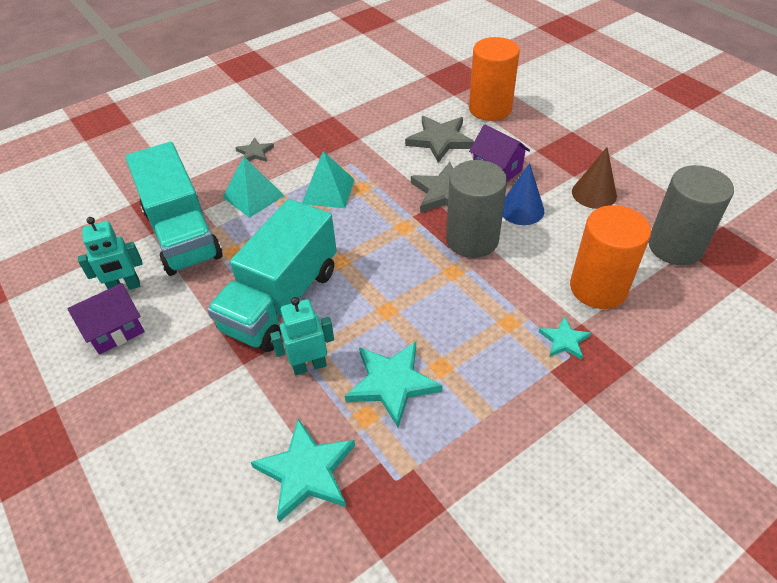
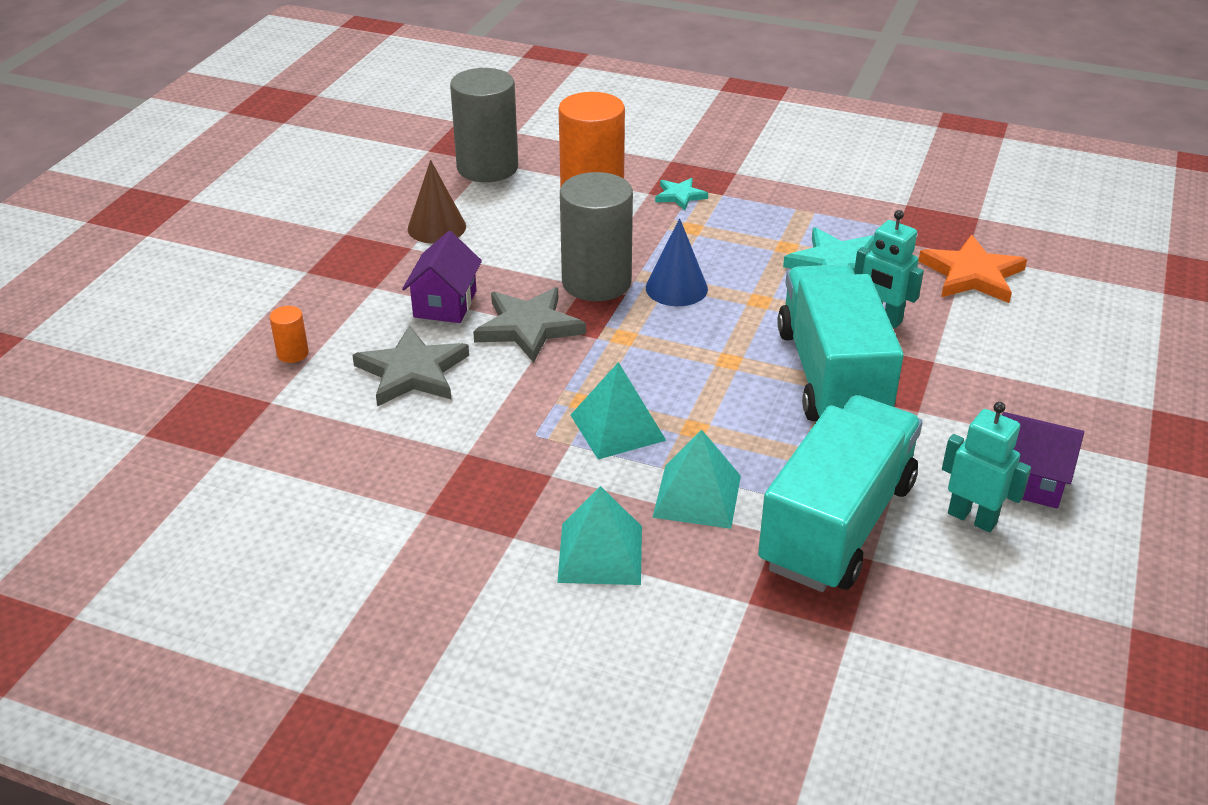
camera: 125 degrees left, 10 degrees down
turquoise truck [207,199,337,352] -> turquoise truck turned 90 degrees counterclockwise [777,264,904,421]
grey star [235,137,274,162] -> turquoise pyramid [557,486,642,585]
turquoise star [251,418,355,522] -> orange star [918,235,1027,303]
orange cylinder [469,37,520,121] -> orange cylinder [270,306,309,363], size x0.42
blue cone [502,163,544,225] -> blue cone moved to [646,218,708,306]

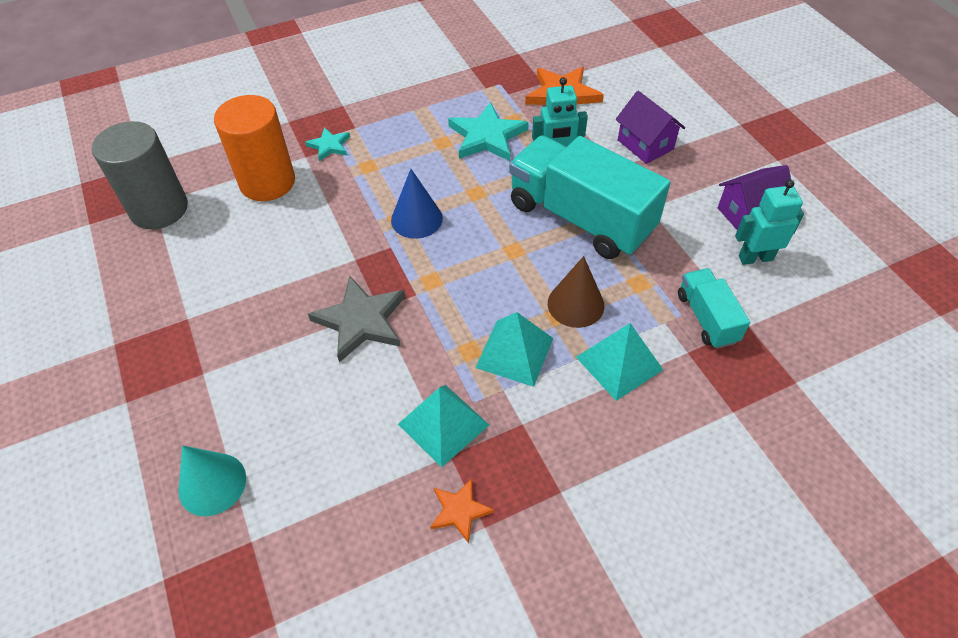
camera: 45 degrees left, 15 degrees up
orange cylinder [270,306,309,363] -> turquoise cone [178,446,246,516]
grey star [352,326,469,406] -> none
purple house [402,231,482,323] -> purple house moved to [616,91,685,164]
brown cone [408,160,466,244] -> brown cone moved to [548,256,604,328]
turquoise pyramid [557,486,642,585] -> turquoise pyramid moved to [398,385,489,468]
grey cylinder [560,172,633,301] -> none
turquoise truck [758,395,922,592] -> turquoise truck [678,268,750,349], size x0.50
none -> orange star [430,478,494,543]

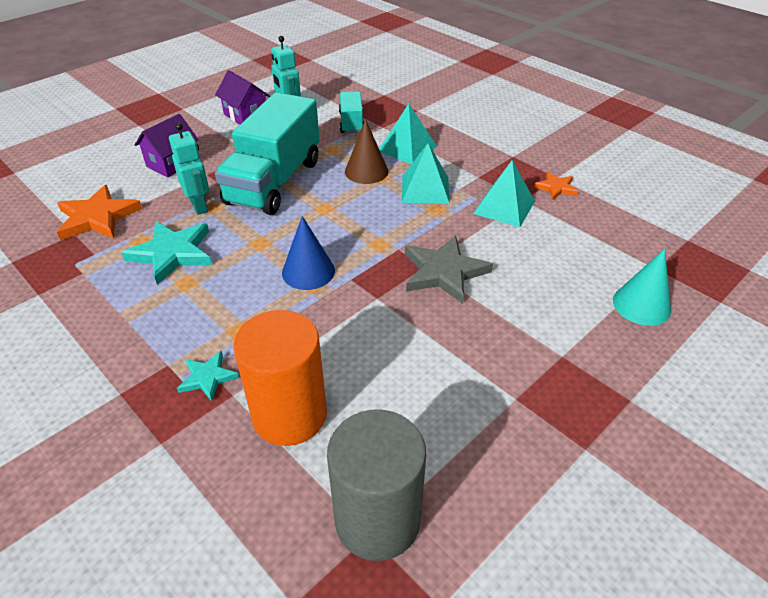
camera: 110 degrees left, 10 degrees down
turquoise truck [678,268,750,349] -> turquoise truck turned 120 degrees clockwise [339,91,364,134]

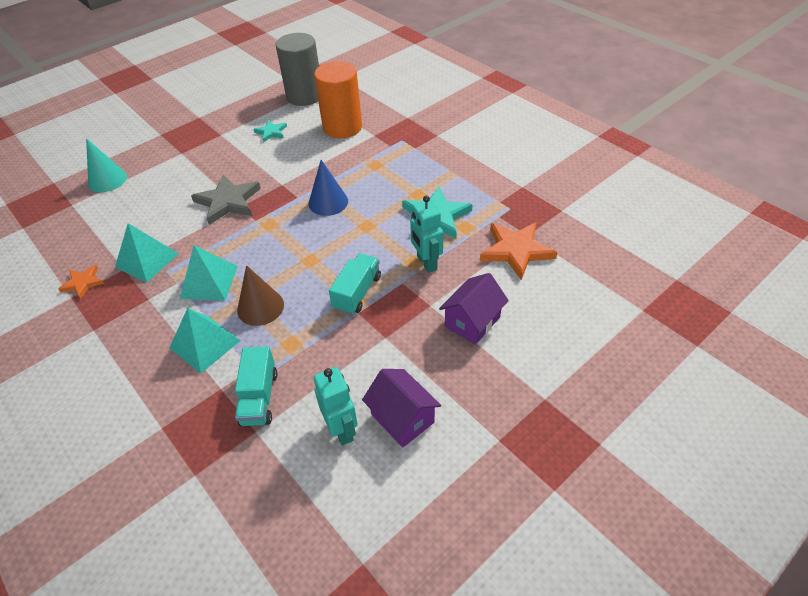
camera: 175 degrees left, 5 degrees up
turquoise star [177,351,239,401] -> turquoise star moved to [253,120,287,142]
turquoise truck [215,92,320,215] -> turquoise truck [329,253,381,315], size x0.50

